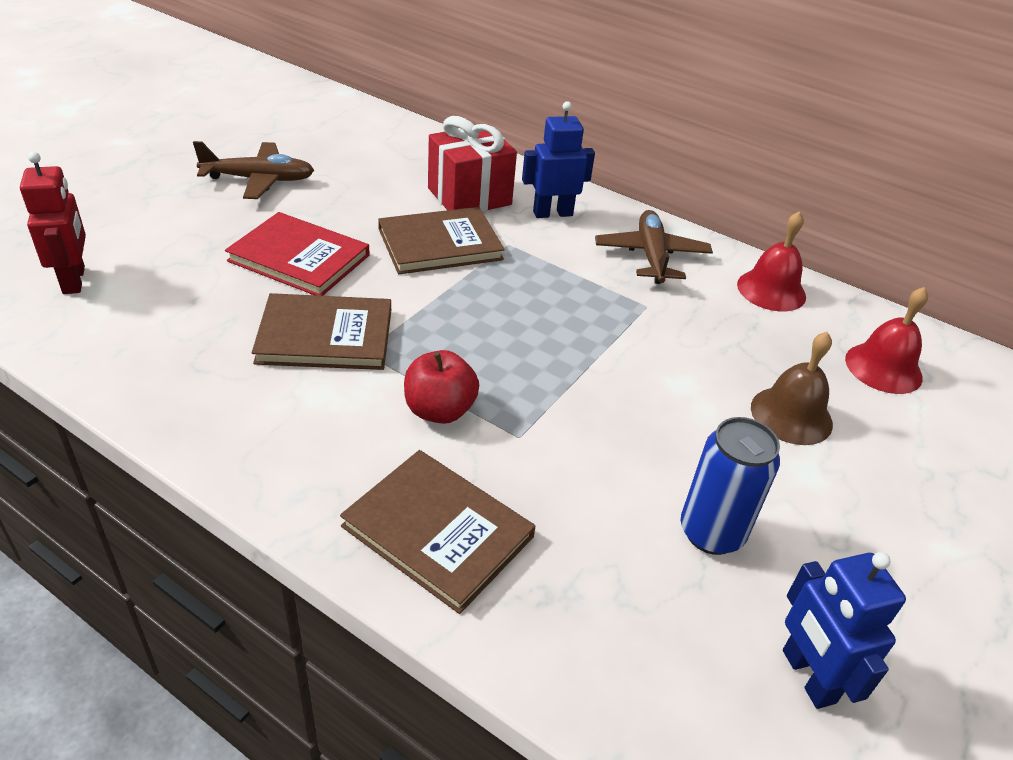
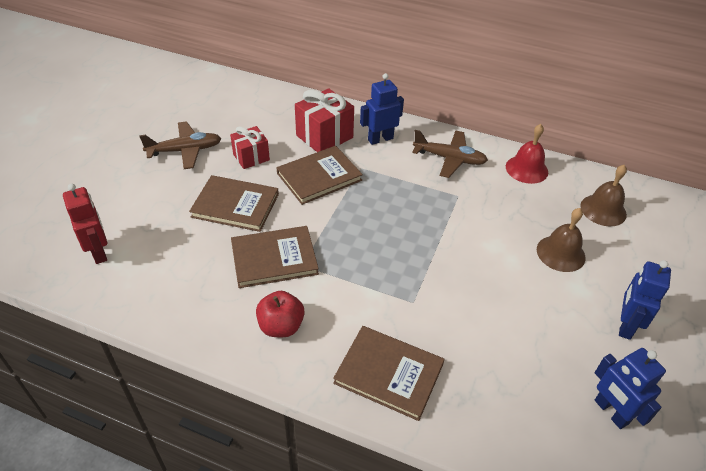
camera: 10 degrees left, 5 degrees up
red book [225,212,369,296] -> brown book [189,175,279,232]
red apple [404,350,479,424] -> red apple moved to [256,291,305,337]
brown plane [595,210,713,284] -> brown plane turned 120 degrees clockwise [412,130,488,178]
blue can [681,417,780,555] -> none
red bell [845,287,928,394] -> brown bell [580,165,627,226]
none -> red gift [230,126,270,169]
none -> blue robot [619,260,671,340]

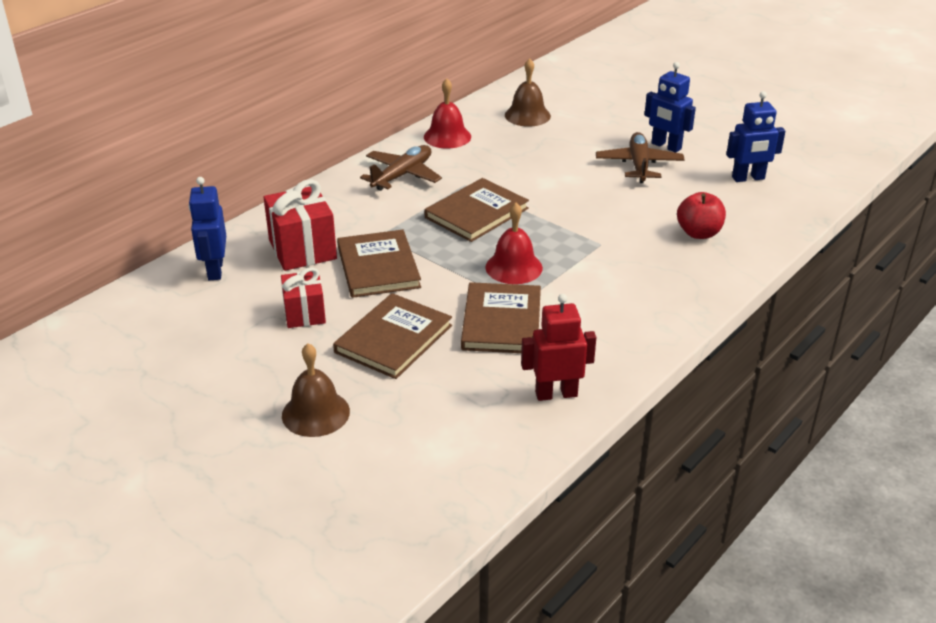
camera: 70 degrees left, 10 degrees down
red robot [63,184,107,264] -> red robot moved to [521,294,596,401]
brown plane [139,121,221,169] -> brown plane moved to [596,132,685,183]
red apple [256,291,305,337] -> red apple moved to [677,192,726,239]
brown book [333,326,445,421] -> brown book moved to [425,178,529,242]
blue robot [360,73,404,145] -> blue robot moved to [188,177,226,280]
brown bell [537,208,586,272] -> brown bell moved to [282,343,350,437]
none -> red bell [485,203,543,284]

